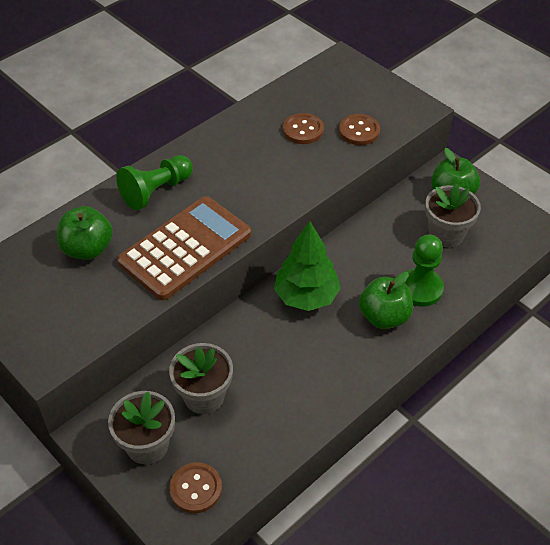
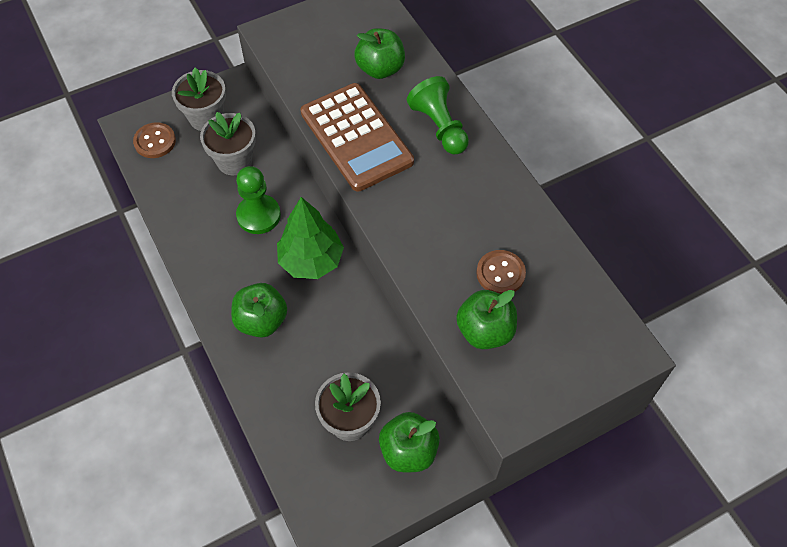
camera: 105 degrees right, 10 degrees up
brown button [339,114,380,145] -> green apple [456,290,517,349]
green pawn [404,234,444,307] -> green pawn moved to [236,166,281,234]

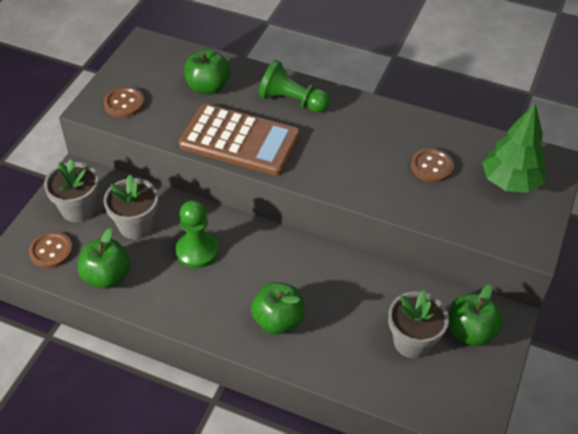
camera: 40 degrees left, 10 degrees down
green tree [277,197,344,279] -> green tree moved to [482,103,547,193]
green apple [456,290,517,349] -> green apple moved to [78,228,130,289]
none -> brown button [104,87,144,118]

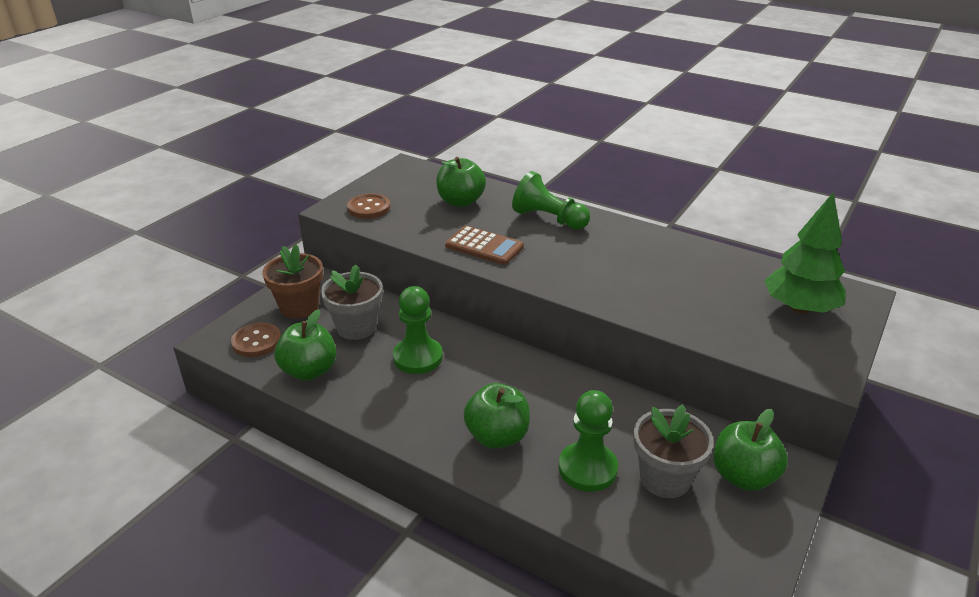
camera: 10 degrees right, 15 degrees down
grey flower pot [44,159,99,222] -> brown flower pot [262,245,323,319]
brown calculator [179,104,301,176] -> brown calculator [445,226,524,265], size x0.58
brown button [411,148,454,183] -> none
none -> green pawn [559,390,618,492]

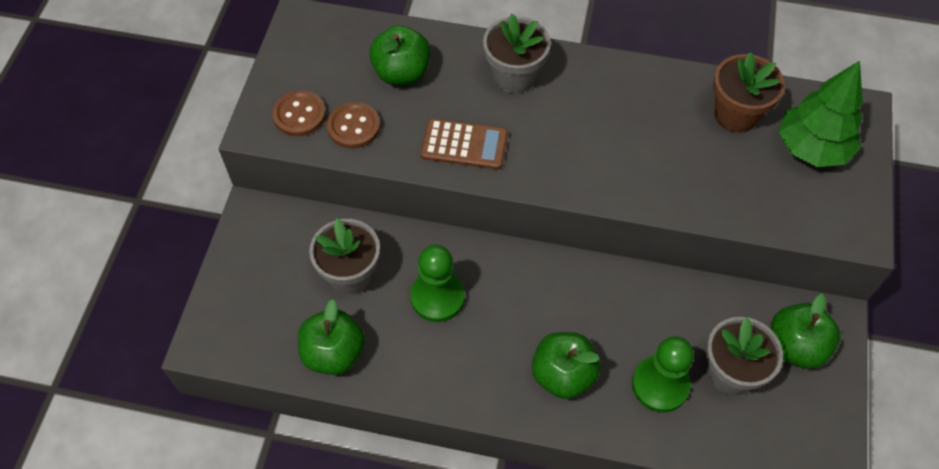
camera: 20 degrees left, 25 degrees up
brown button [231,323,281,357] -> brown button moved to [327,102,380,149]
brown flower pot [262,245,323,319] -> brown flower pot moved to [713,52,785,133]
green pawn [512,171,590,230] -> grey flower pot [483,14,551,94]

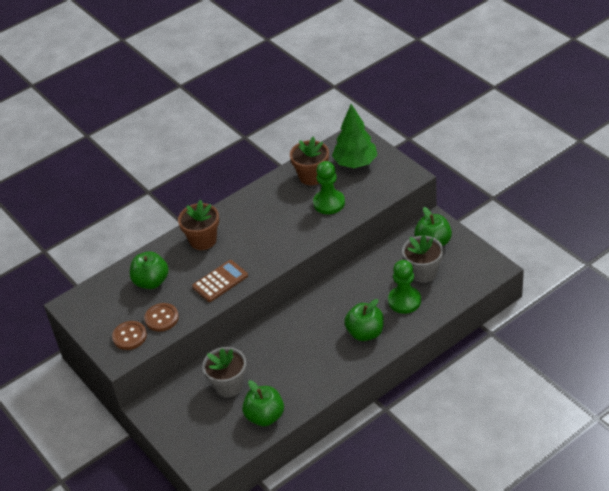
camera: 45 degrees left, 15 degrees down
green pawn [410,245,465,322] -> green pawn moved to [313,161,345,214]
grey flower pot [483,14,551,94] -> brown flower pot [178,200,219,250]

